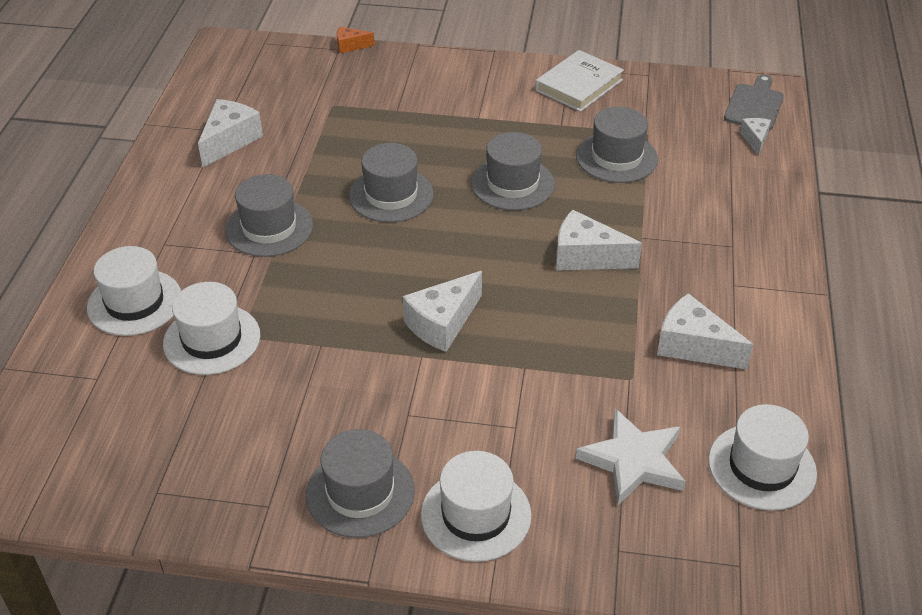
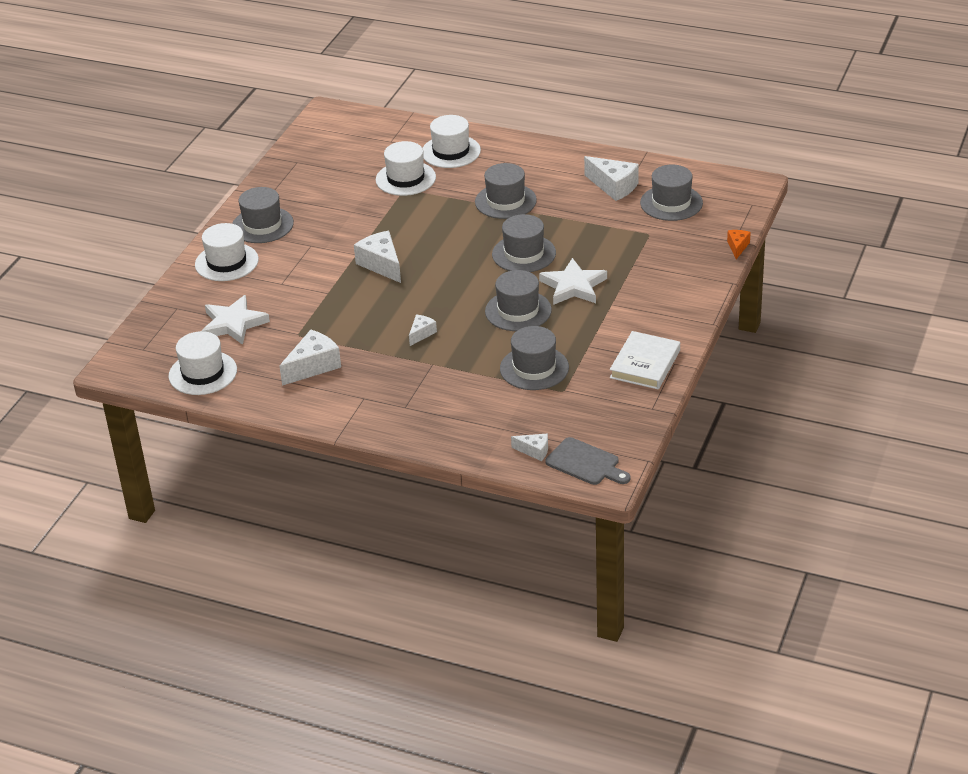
camera: 105 degrees right, 5 degrees down
white book [535,50,624,112] -> white book turned 60 degrees clockwise [610,331,680,389]
white cheese [556,210,642,271] -> white cheese [409,315,437,346], size x0.55
none -> white star [539,258,607,305]
none -> grey hat [640,165,703,221]

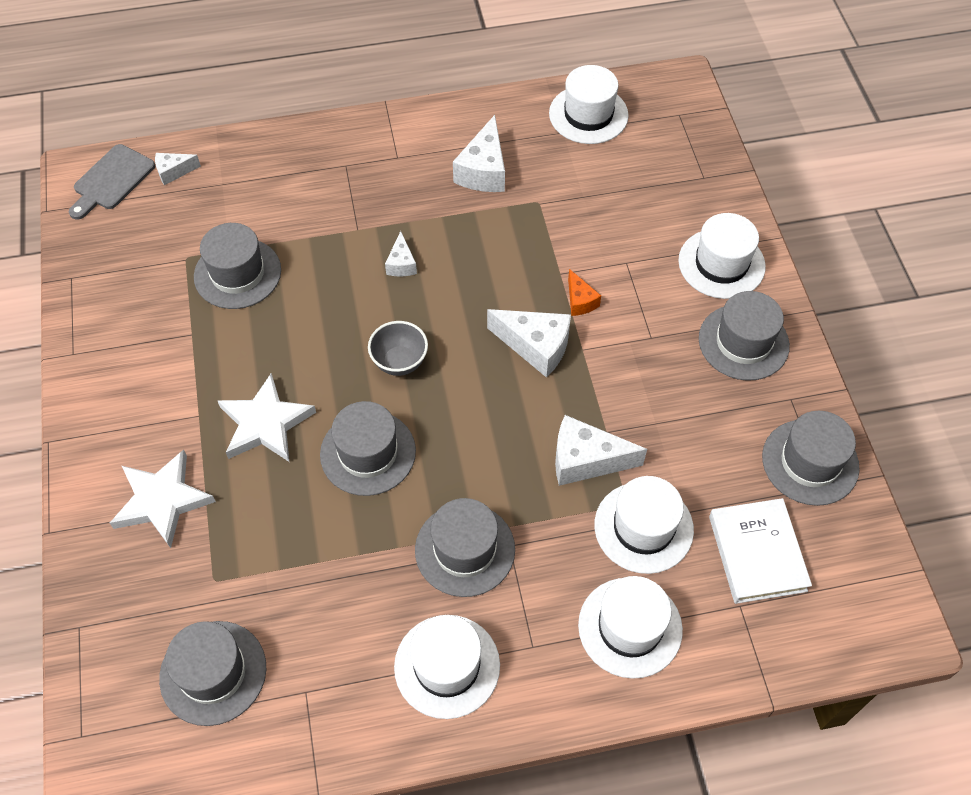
camera: 145 degrees right, 20 degrees up
white star [202,295,270,345] -> white star moved to [110,450,216,548]
grey hat [485,270,552,331] -> grey hat moved to [762,411,860,506]
grey cutting board [546,437,630,485] -> grey cutting board turned 60 degrees counterclockwise [69,144,155,220]
white cheese [584,156,639,201] -> white cheese moved to [555,415,647,486]
white book [610,331,680,389] -> white book moved to [709,498,812,604]
orange cheese [727,230,751,259] -> orange cheese moved to [568,269,601,316]
none -> grey bowl [368,321,428,376]
none -> white hat [394,615,500,719]

